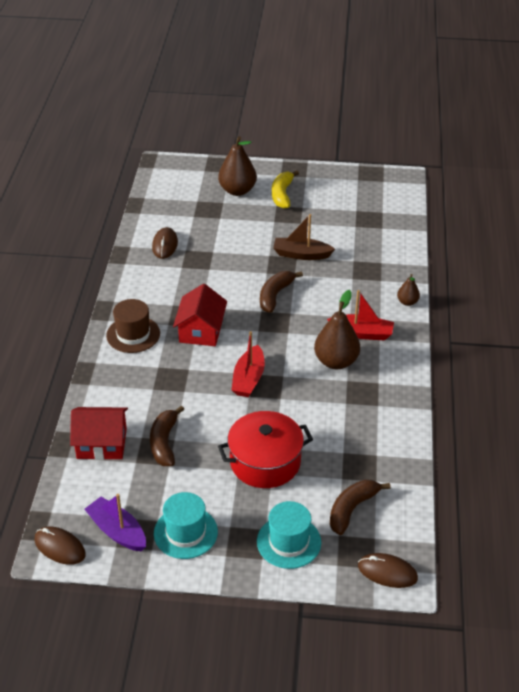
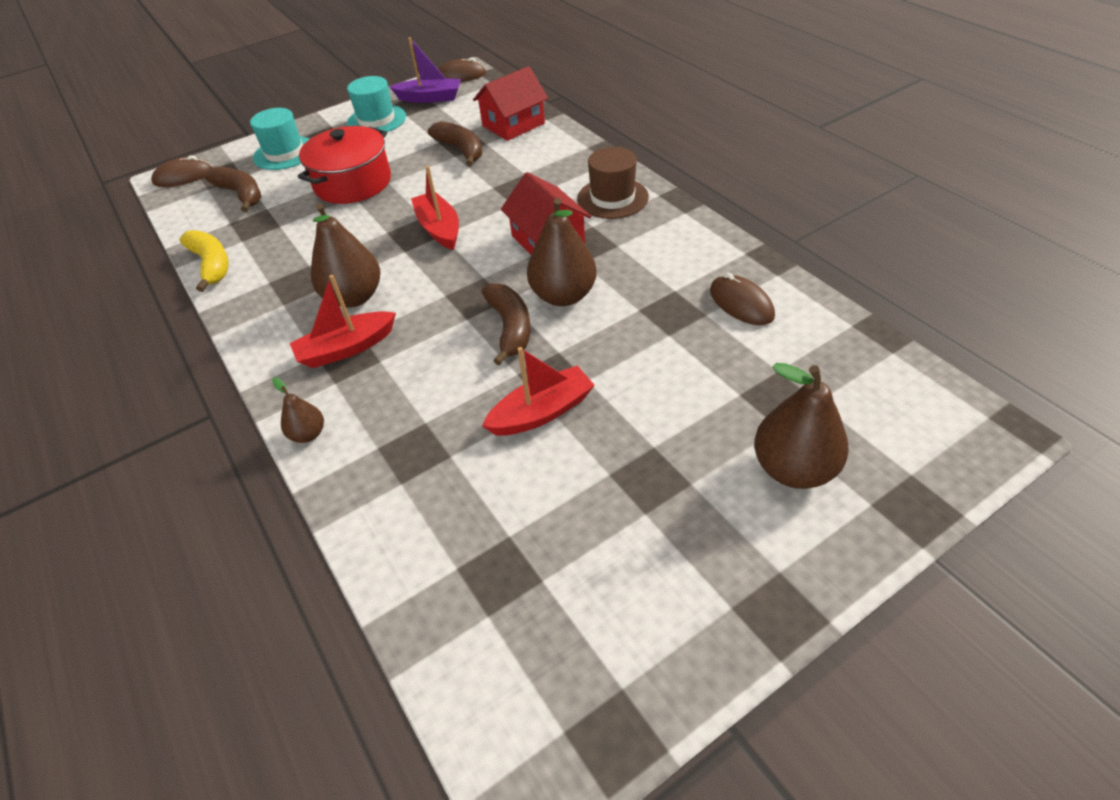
camera: 145 degrees right, 5 degrees up
yellow banana [272,170,299,209] -> yellow banana moved to [179,230,229,292]
brown boat [273,214,335,260] -> red boat [482,347,595,436]
brown banana [330,479,391,535] -> brown banana turned 45 degrees counterclockwise [205,167,261,212]
none -> brown pear [527,198,597,306]

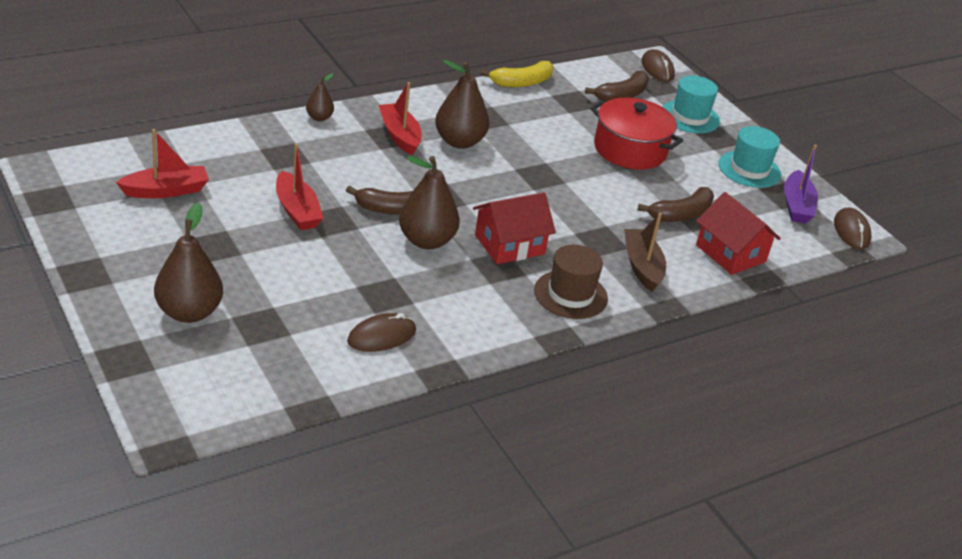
camera: 85 degrees right, 10 degrees down
red boat [411,166,459,250] -> red boat moved to [116,129,209,198]
none -> brown boat [624,213,666,292]

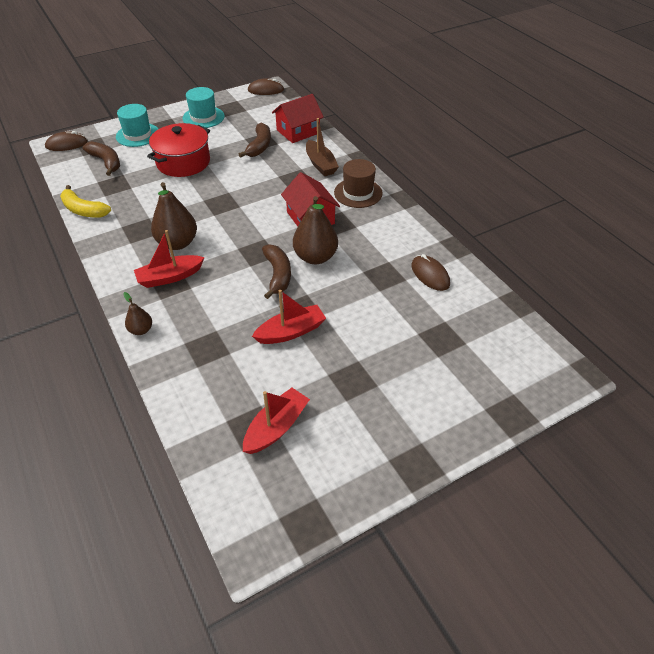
camera: 85 degrees left, 10 degrees up
red boat [116,129,209,198] -> red boat turned 60 degrees clockwise [243,388,310,454]
brown pear [154,203,223,323] -> none
yellow banana [480,61,554,88] -> yellow banana turned 150 degrees clockwise [60,185,111,218]
brown boat [624,213,666,292] -> brown boat turned 105 degrees counterclockwise [306,118,339,176]
brown banana [637,187,714,222] -> brown banana turned 45 degrees clockwise [239,123,271,158]
purple boat [784,144,818,224] -> none

